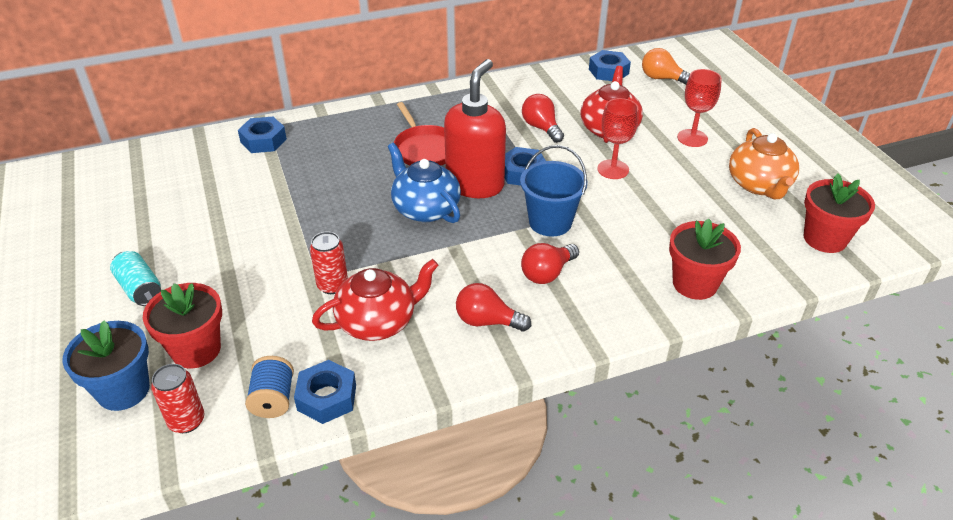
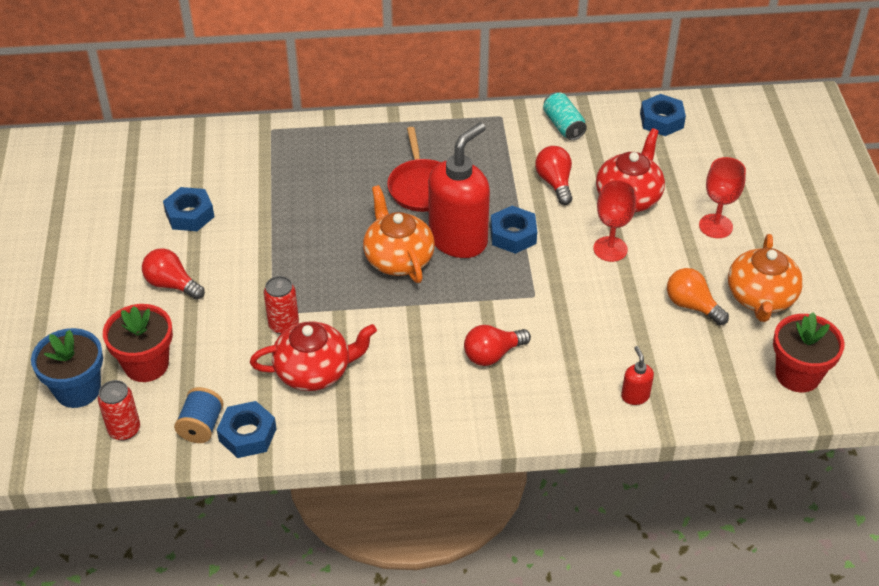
camera: 15 degrees right, 5 degrees up
turquoise can [110,251,161,306] -> turquoise can moved to [543,92,587,140]
blue nut [238,117,287,153] -> blue nut moved to [163,187,214,231]
blue teapot [388,143,461,223] -> orange teapot [363,185,435,283]
red light bulb [456,283,531,332] -> red light bulb moved to [142,248,205,300]
blue bucket [520,145,587,236] -> none
orange light bulb [642,48,690,84] -> orange light bulb moved to [667,268,729,325]
red flower pot [669,218,741,300] -> red soap dispenser [621,346,654,405]

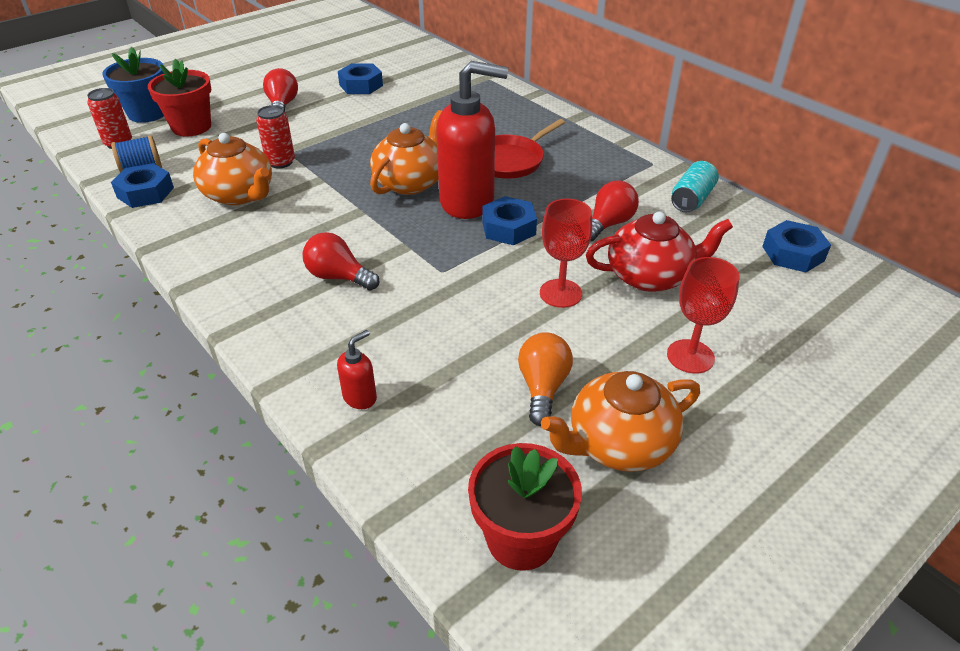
camera: 55 degrees right, 5 degrees down
red teapot [250,321,377,391] -> orange teapot [193,133,272,205]

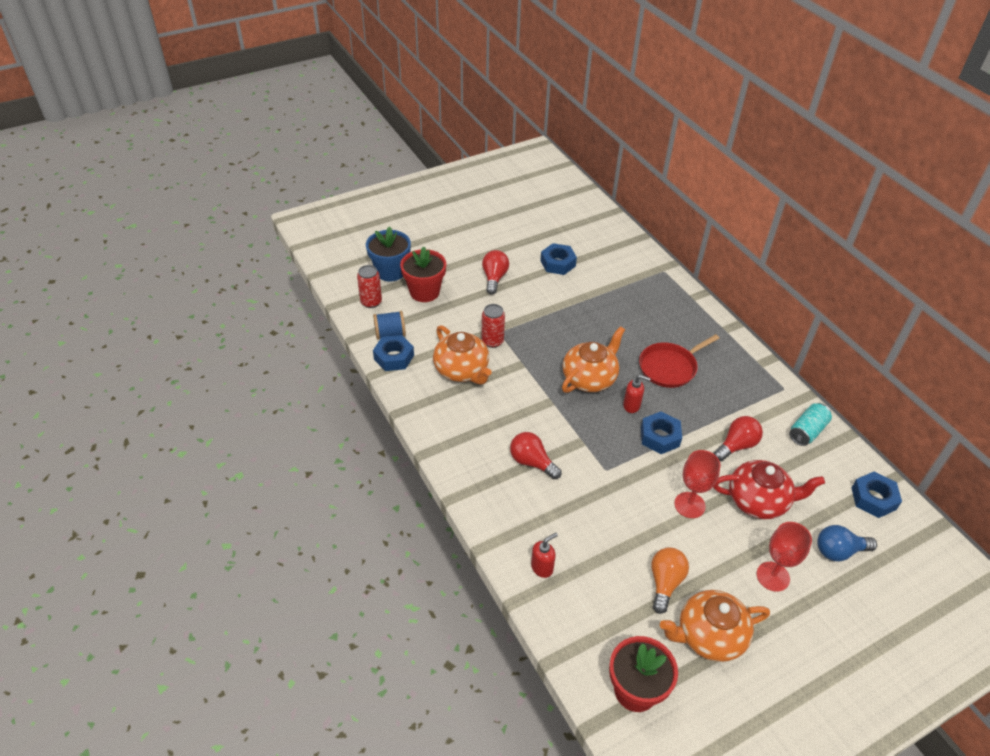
camera: 10 degrees right, 5 degrees up
red soap dispenser [436,61,509,219] -> red soap dispenser [623,375,651,413], size x0.42
none -> blue light bulb [817,525,877,561]

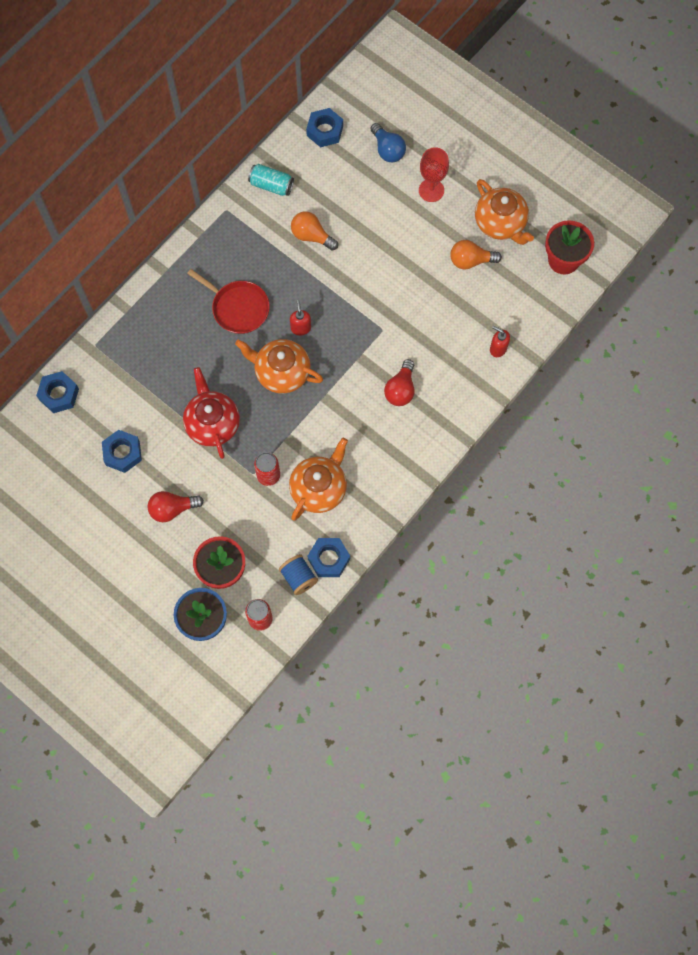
camera: 110 degrees left, 25 degrees up
blue nut [641,411,682,454] -> blue nut moved to [36,371,79,413]
red goblet [674,450,721,518] -> none
red light bulb [713,416,763,461] -> orange light bulb [291,211,338,251]
red teapot [713,460,825,519] -> red teapot moved to [183,367,240,459]

